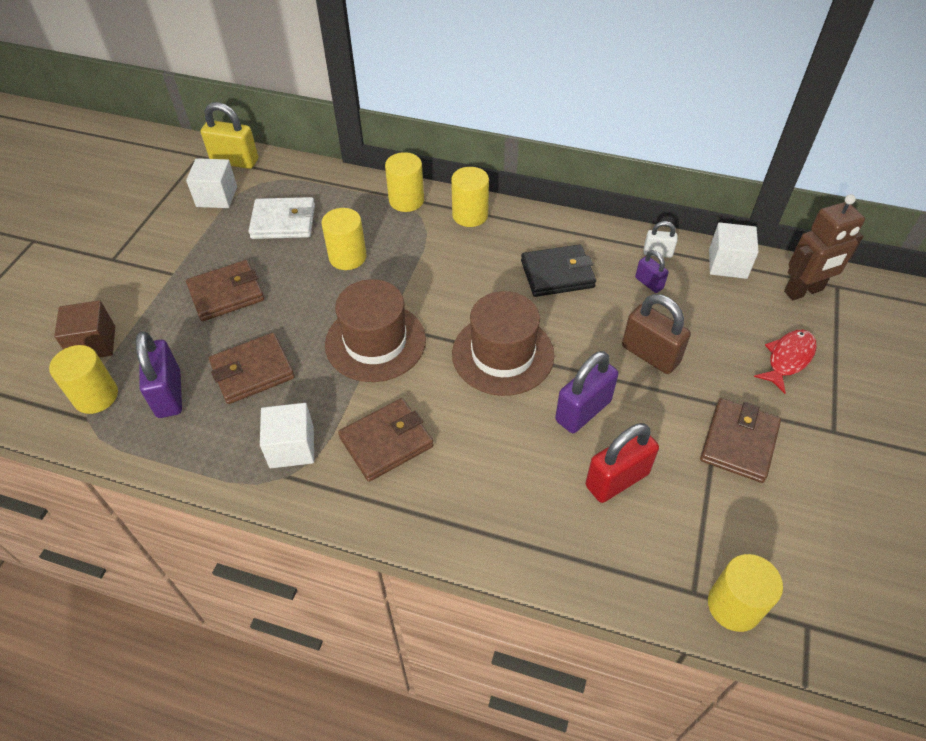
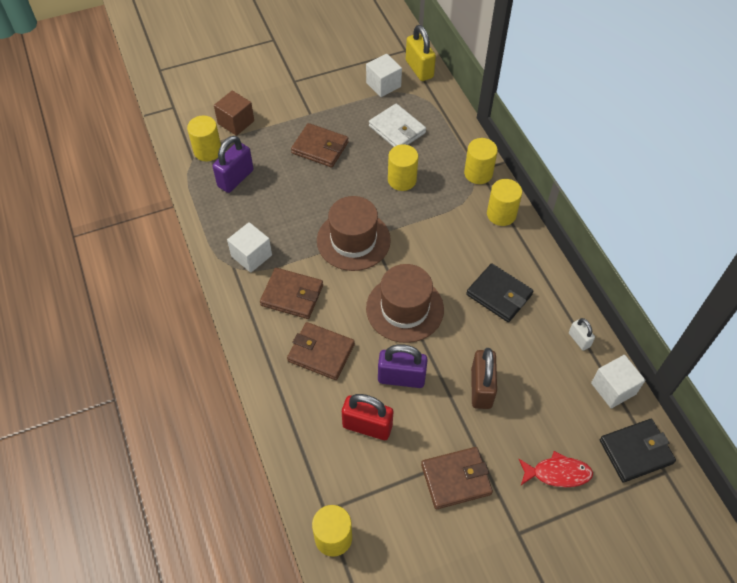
camera: 50 degrees right, 5 degrees up
brown wallet [209,333,295,404] -> brown wallet moved to [287,322,355,380]
purple padlock [635,250,669,293] -> none
brown robot [784,194,865,300] -> black wallet [600,419,676,482]

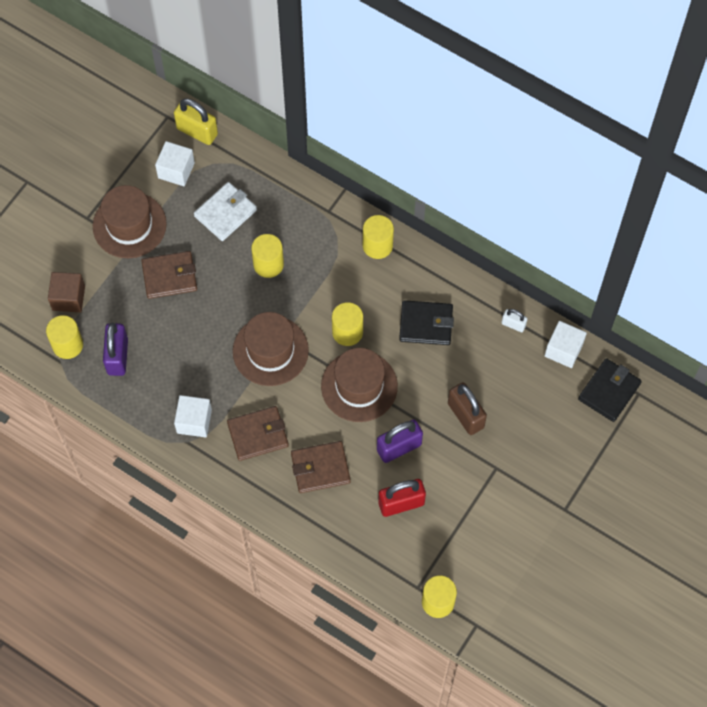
camera: 35 degrees left, 10 degrees up
white wallet [369,103,426,147] -> white wallet turned 60 degrees counterclockwise [194,182,257,241]
brown wallet [421,447,493,509] -> none
yellow cylinder [464,138,498,184] -> yellow cylinder moved to [332,302,363,346]
red fish [519,451,593,487] -> none
none -> brown hat [93,185,167,258]

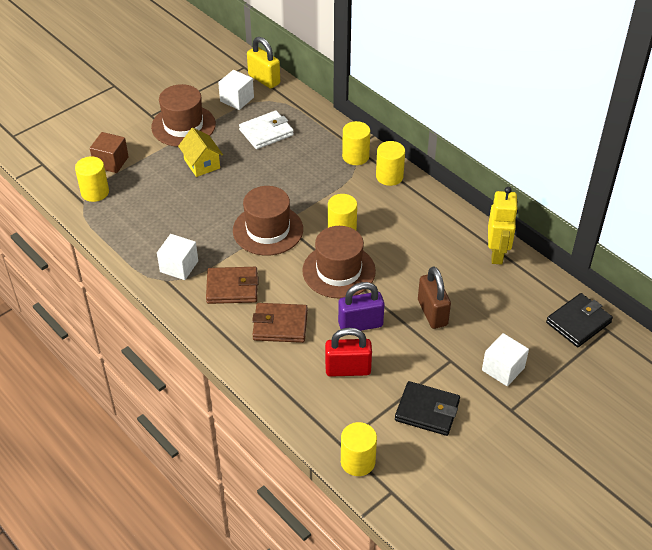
camera: 15 degrees right, 20 degrees down
purple padlock [103,323,128,376] -> none
brown wallet [141,251,197,299] -> yellow house [178,128,223,177]
yellow cylinder [251,234,284,278] -> yellow cylinder moved to [342,121,370,165]
black wallet [399,300,454,345] -> black wallet moved to [395,381,460,436]
white padlock [502,309,527,332] -> yellow robot [488,187,518,265]
white cube [545,321,587,368] -> white cube moved to [482,333,529,386]

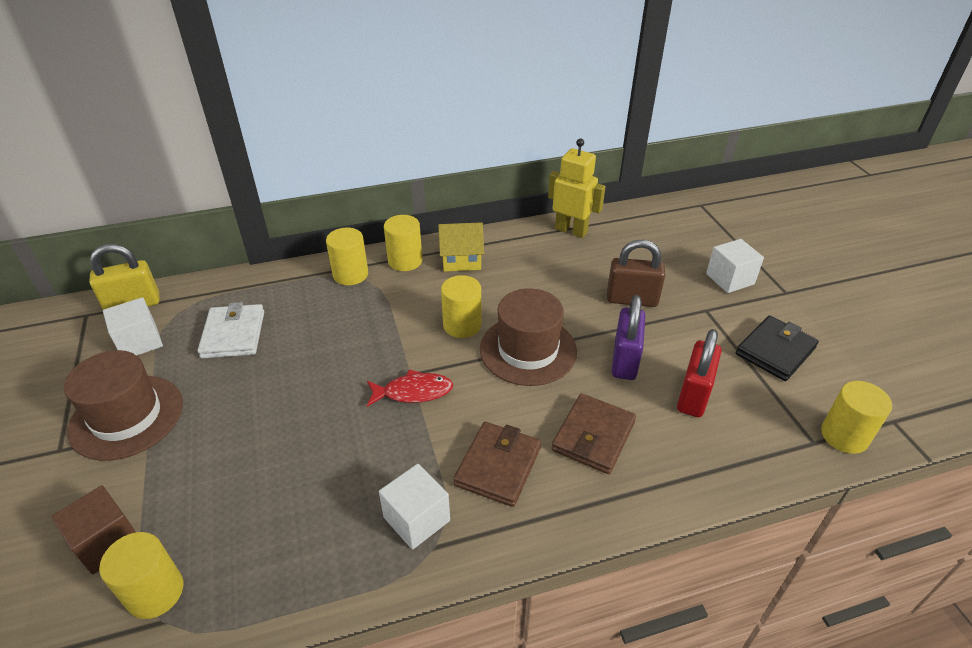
camera: 65 degrees left, 5 degrees down
yellow house [178,128,223,177] -> yellow house moved to [438,222,484,272]
brown hat [233,186,303,256] -> red fish [367,369,453,407]
black wallet [546,293,613,347] -> none

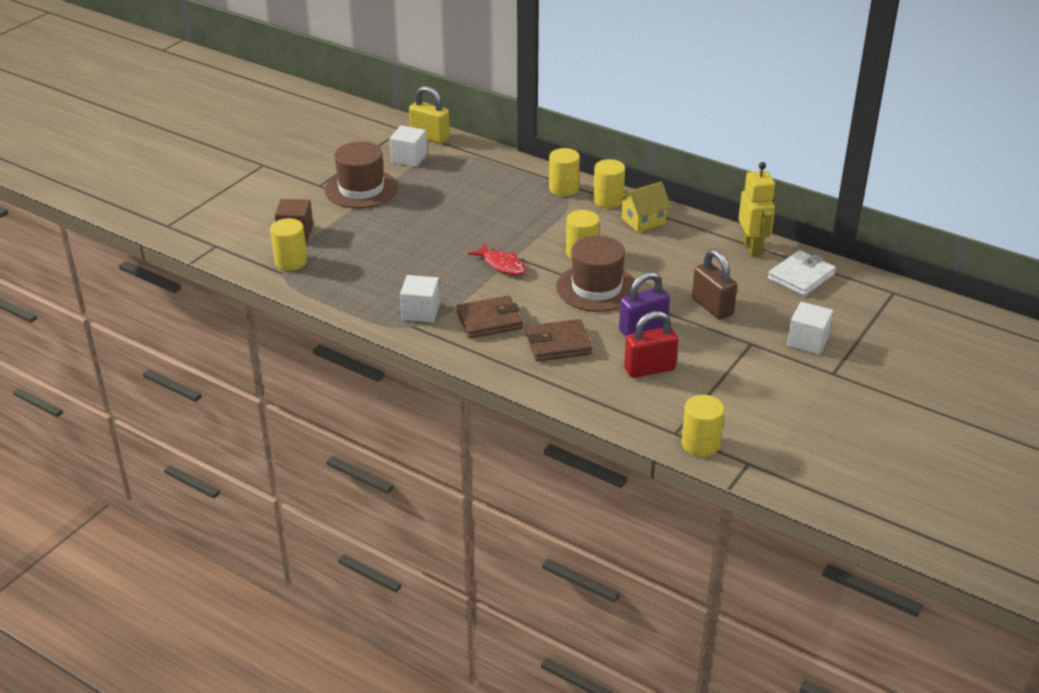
camera: 50 degrees right, 5 degrees down
white wallet [198,302,264,358] -> white wallet moved to [768,250,836,296]
yellow house [438,222,484,272] -> yellow house turned 75 degrees counterclockwise [618,182,671,232]
black wallet [736,316,819,381] -> none

